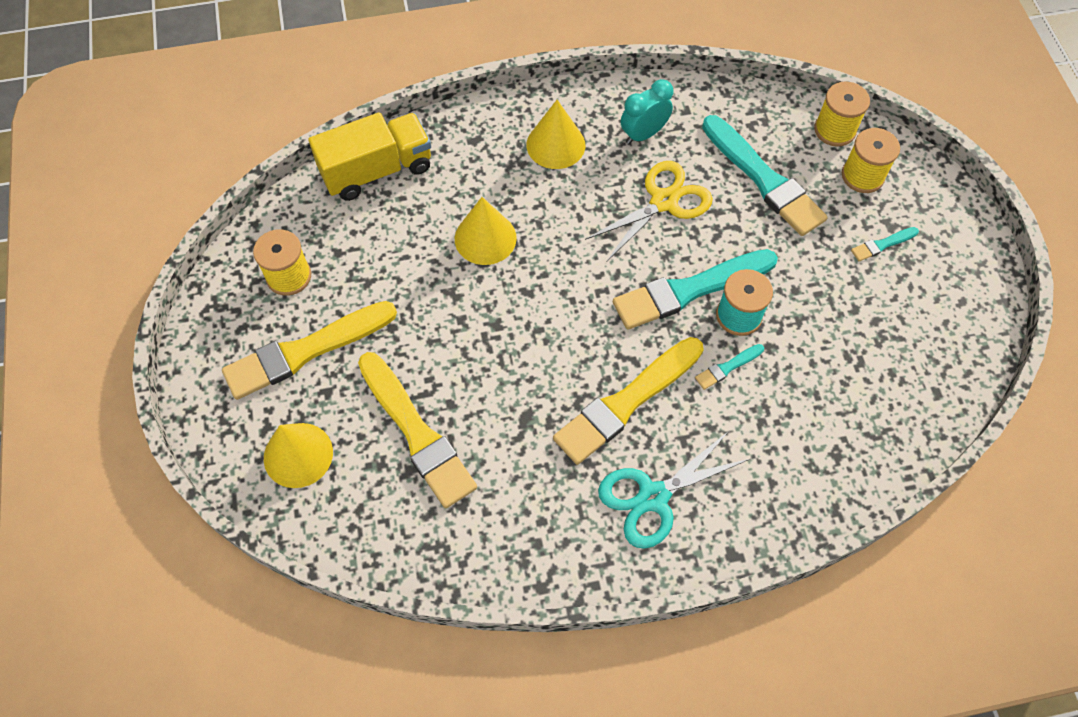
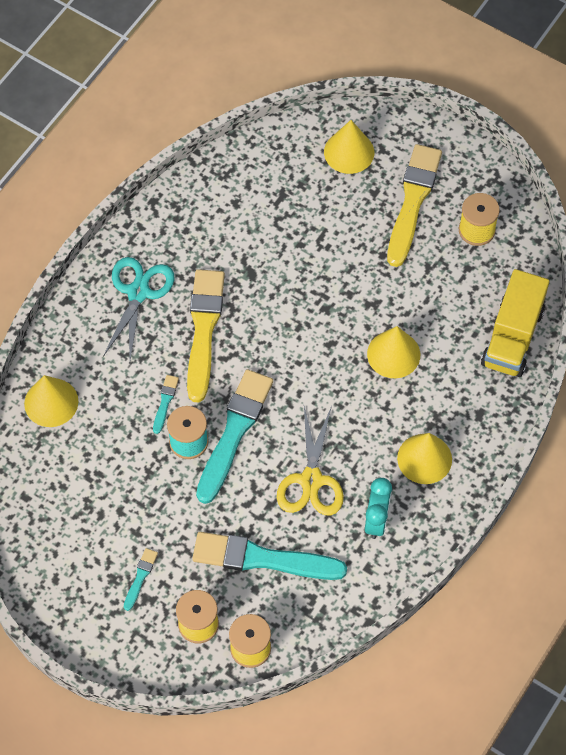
camera: 135 degrees right, 0 degrees up
yellow brush [358,352,477,508] -> none
none -> yellow cone [24,375,78,427]

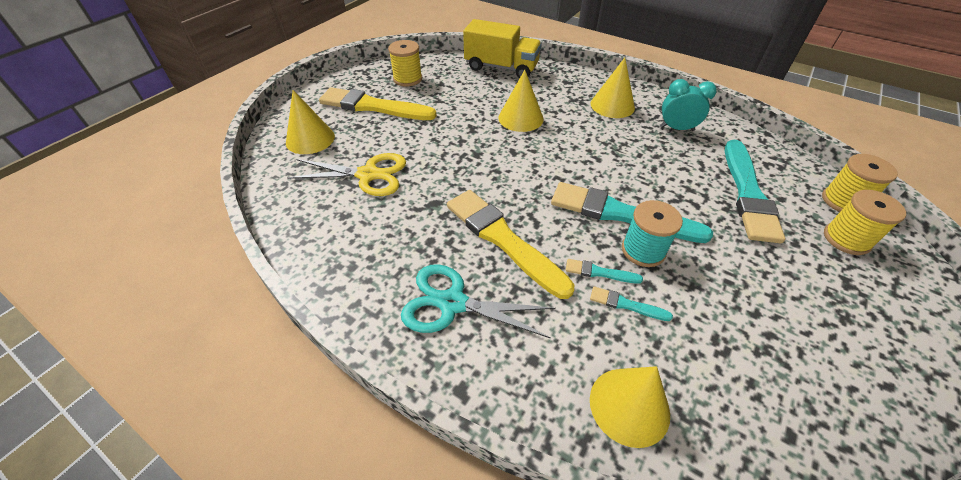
camera: 90 degrees left, 15 degrees down
turquoise brush [124,548,158,611] -> turquoise brush moved to [590,286,673,321]
yellow brush [187,269,225,402] -> yellow brush turned 45 degrees clockwise [447,190,574,299]
yellow scissors [277,406,344,516] -> yellow scissors moved to [287,153,406,196]

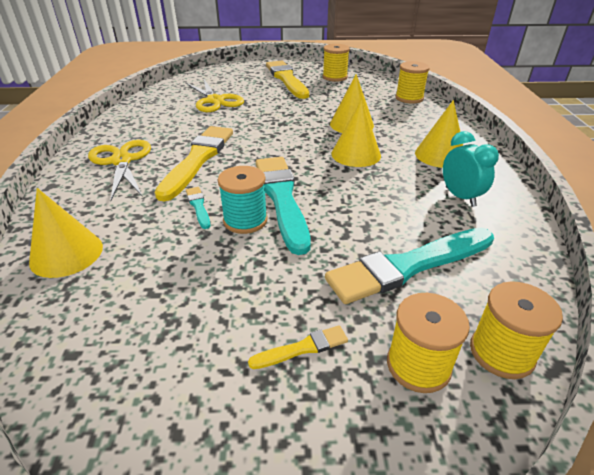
camera: 55 degrees right, 10 degrees down
yellow cone [286,90,335,154] -> yellow cone moved to [331,99,381,167]
turquoise scissors [401,264,555,339] -> yellow scissors [88,140,151,201]
yellow truck [463,19,542,78] -> yellow spool [395,61,430,103]
turquoise brush [590,286,673,321] -> none
none -> yellow brush [248,325,348,369]

